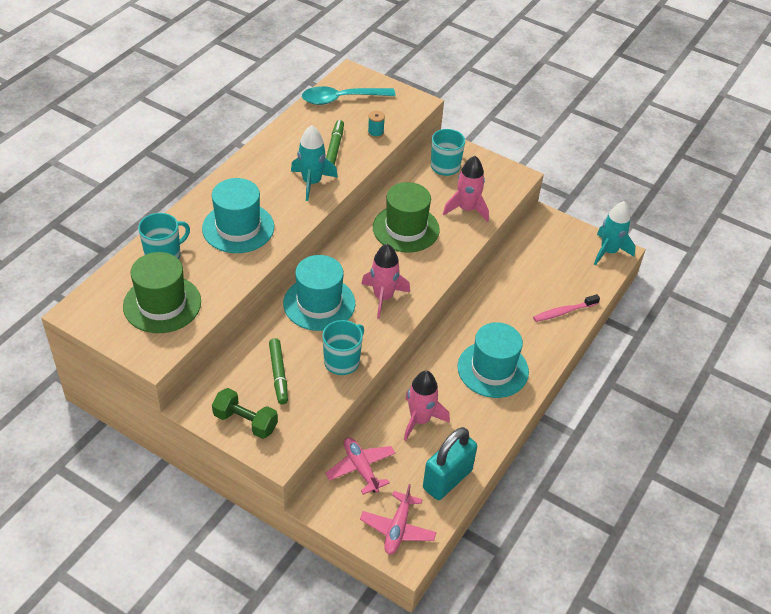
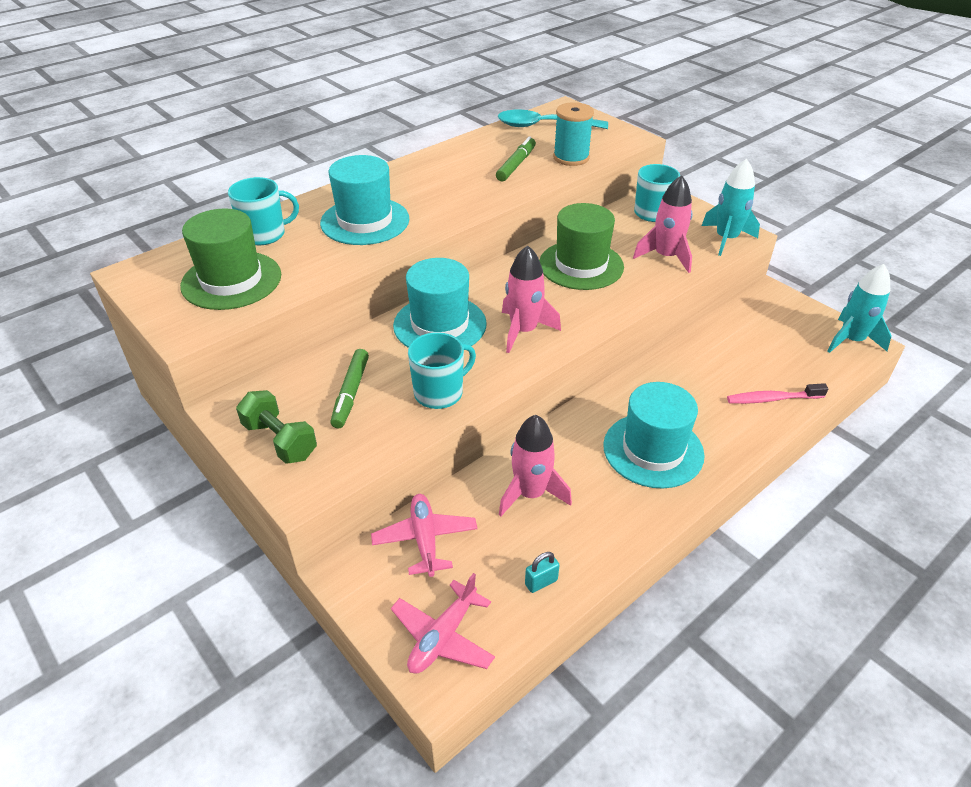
camera: 20 degrees right, 5 degrees down
turquoise rocket [291,125,338,201] -> turquoise rocket moved to [702,159,760,256]
turquoise spool [368,111,385,138] -> turquoise spool [553,102,594,166], size x1.84
turquoise padlock [423,427,477,500] -> turquoise padlock [525,552,560,593], size x0.40

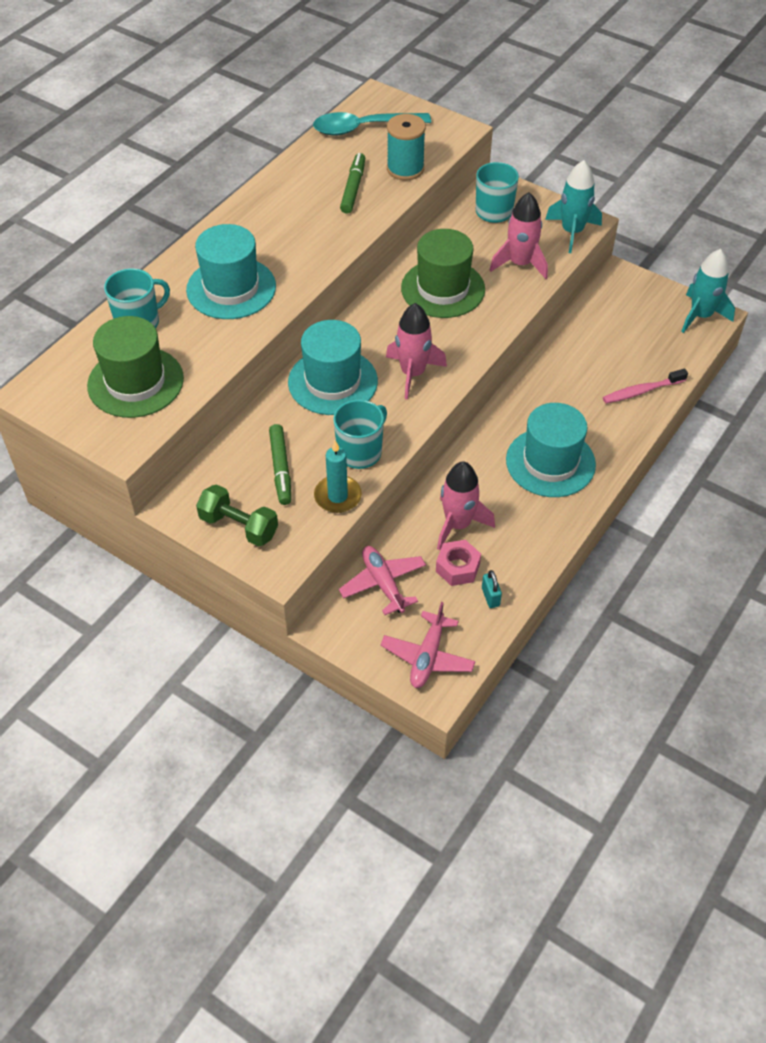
camera: 15 degrees left, 10 degrees up
turquoise padlock [525,552,560,593] -> turquoise padlock turned 60 degrees counterclockwise [482,570,502,608]
none -> turquoise candle [314,440,362,513]
none -> pink nut [436,540,481,586]

